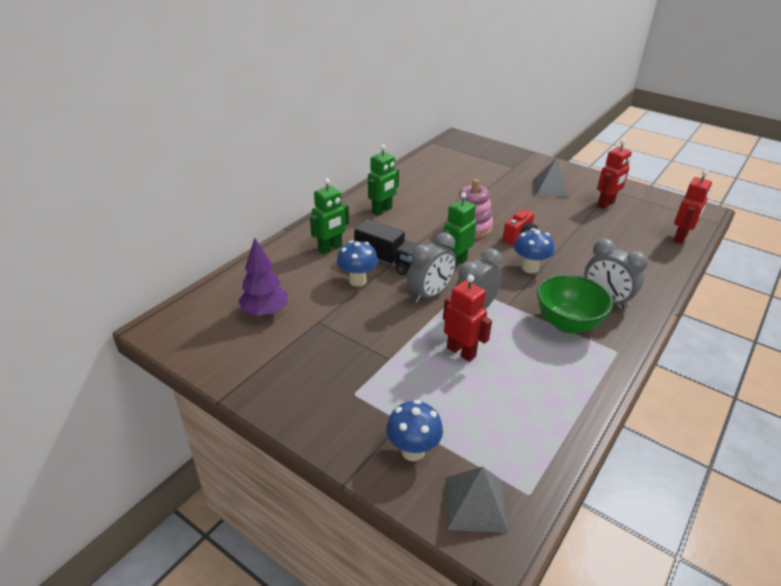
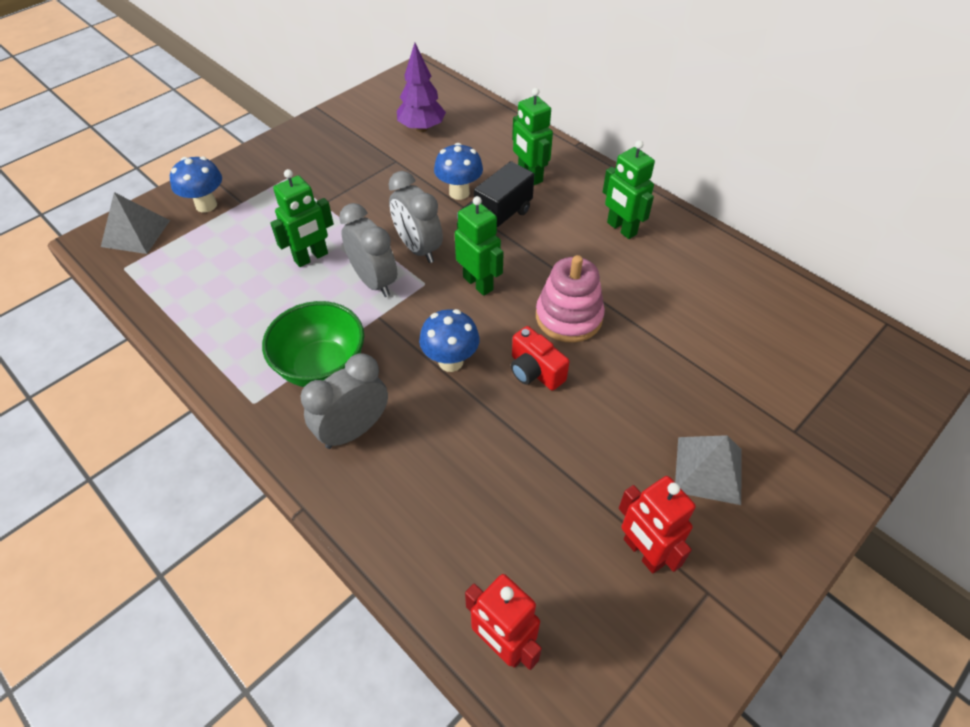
camera: 100 degrees right, 15 degrees up
red robot [443,275,492,362] -> green robot [270,169,334,267]

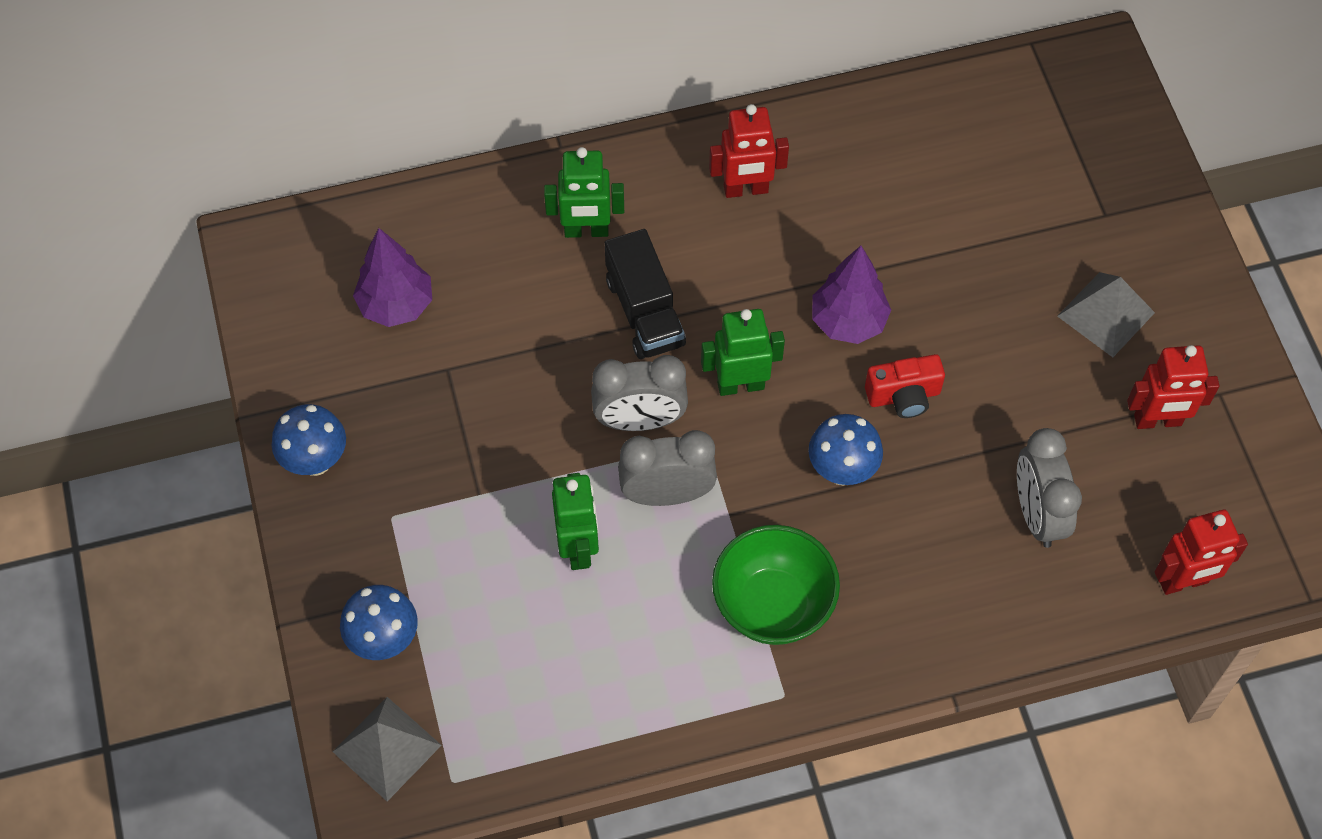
camera: 60 degrees left, 10 degrees up
grey clock [301,353,388,449] -> grey clock moved to [1017,428,1082,548]
blue mushroom [434,143,483,200] -> blue mushroom moved to [272,404,346,476]
pink stacking toy [536,255,605,343] -> purple tree [812,246,891,344]
green robot [603,140,655,239] -> red robot [709,104,789,198]

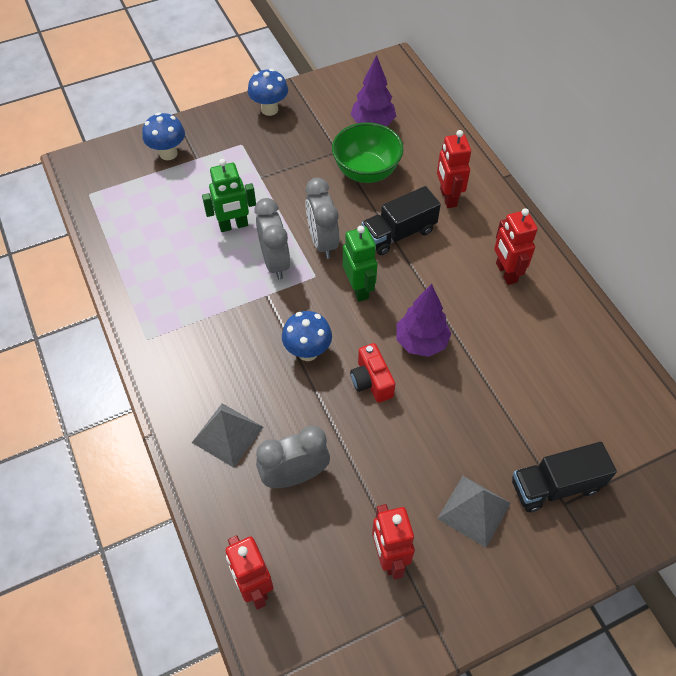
camera: 80 degrees right, 5 degrees down
grey pyramid [333,697,442,801] -> grey pyramid moved to [192,403,263,468]
green robot [544,147,624,238] -> red robot [437,130,471,208]
green bowl [712,525,840,645] -> green bowl moved to [332,122,403,183]
none -> black truck [512,442,617,512]

